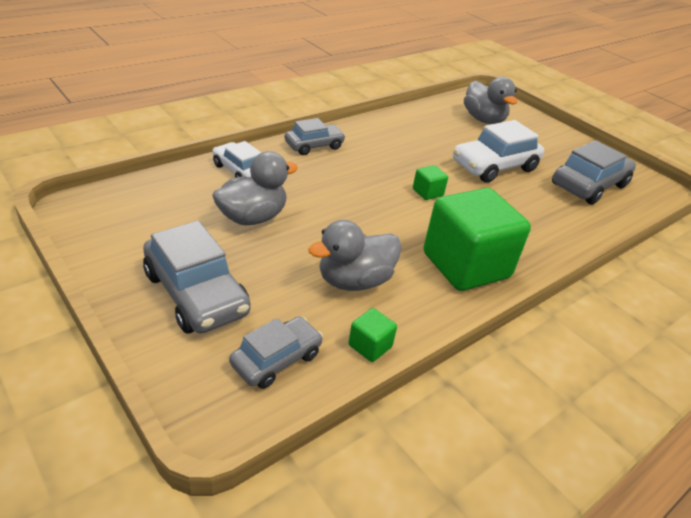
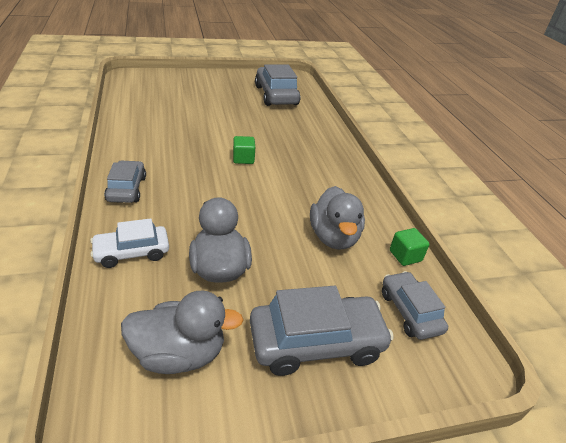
camera: 65 degrees left, 0 degrees up
green cube [423,188,531,291] -> none
white car [453,120,544,183] -> none
grey duck [464,77,518,124] -> grey duck moved to [121,290,244,374]

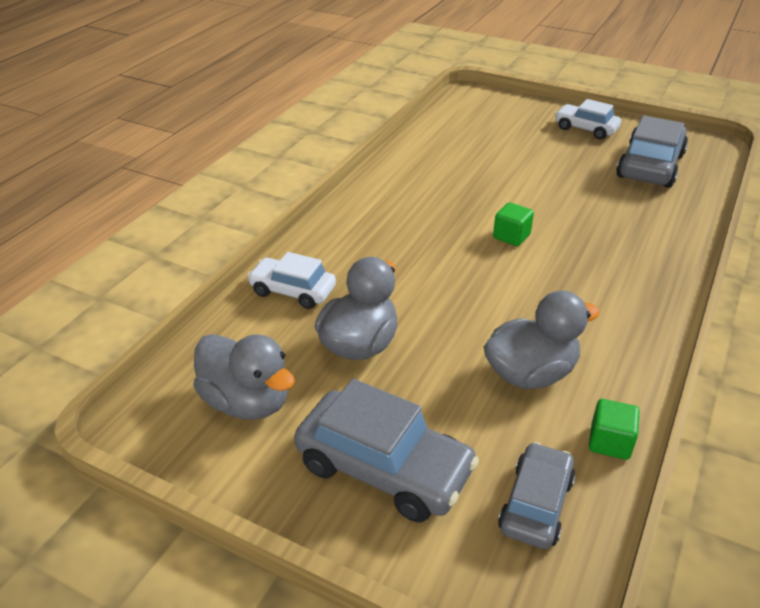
camera: 45 degrees right, 0 degrees up
grey car [104,160,146,203] -> none
grey duck [310,186,365,250] -> grey duck turned 150 degrees counterclockwise [483,290,600,389]
none -> white car [555,99,621,139]

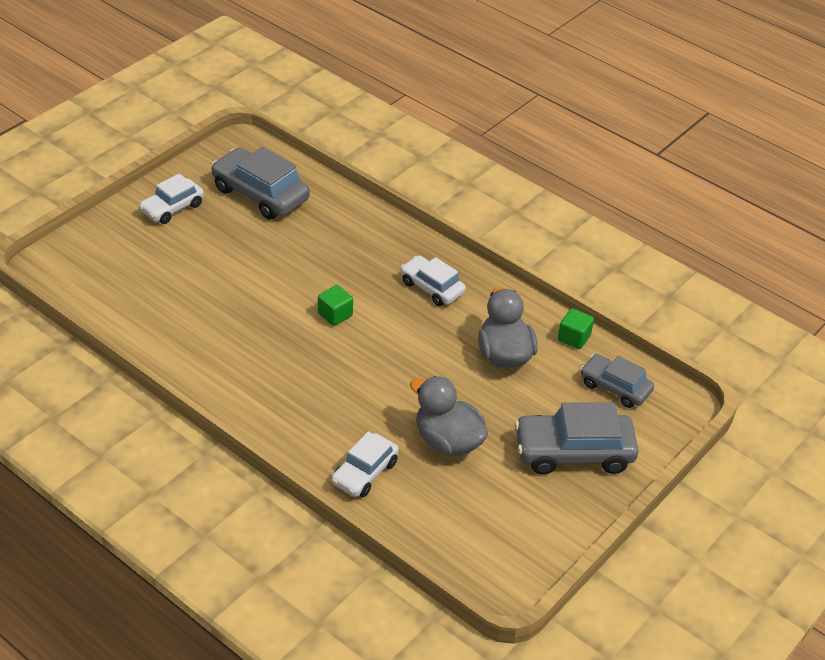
camera: 80 degrees left, 5 degrees up
grey duck [193,334,295,420] -> none
grey car [294,379,479,522] -> grey car turned 135 degrees counterclockwise [515,402,639,474]
none -> white car [401,256,466,306]

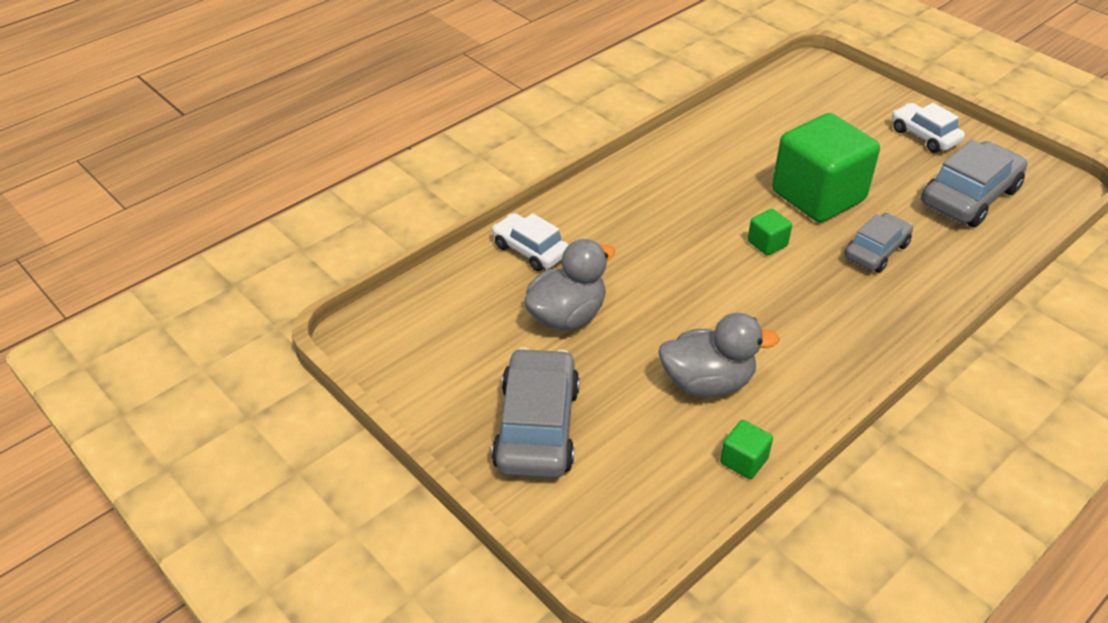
camera: 100 degrees right, 0 degrees up
white car [401,256,466,306] -> none
grey car [580,354,654,408] -> grey car moved to [844,213,913,273]
none -> green cube [772,113,880,222]

